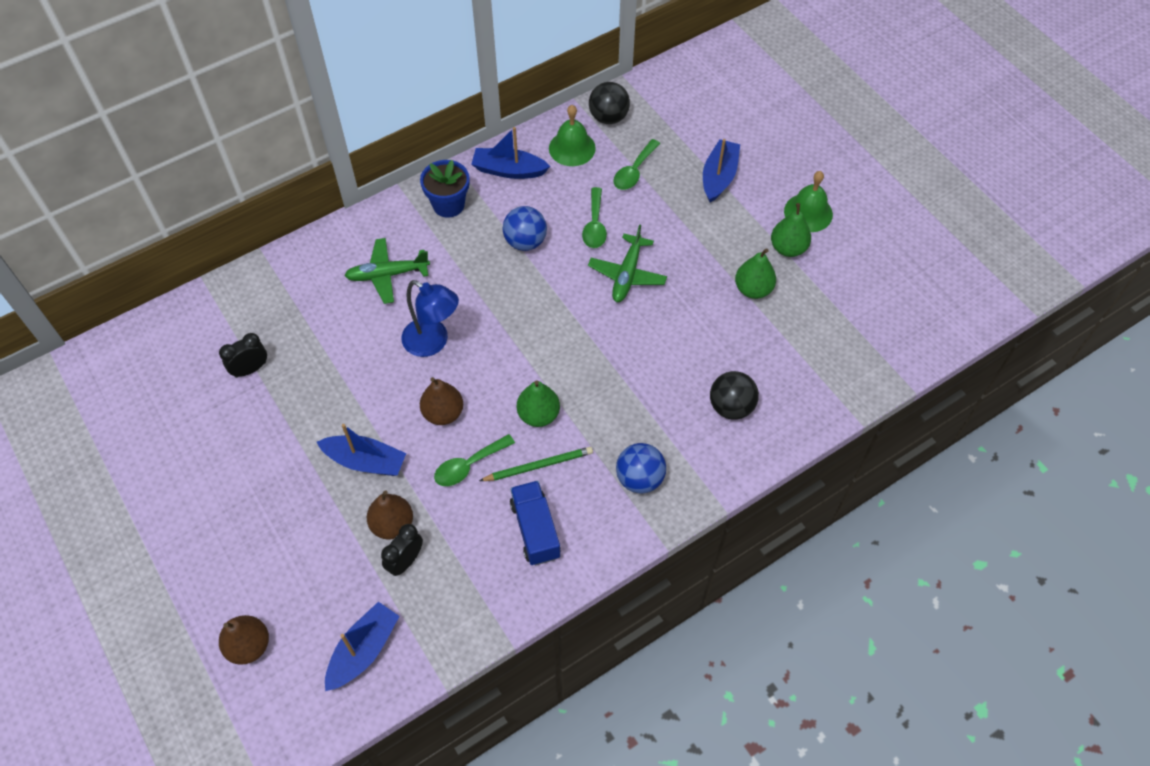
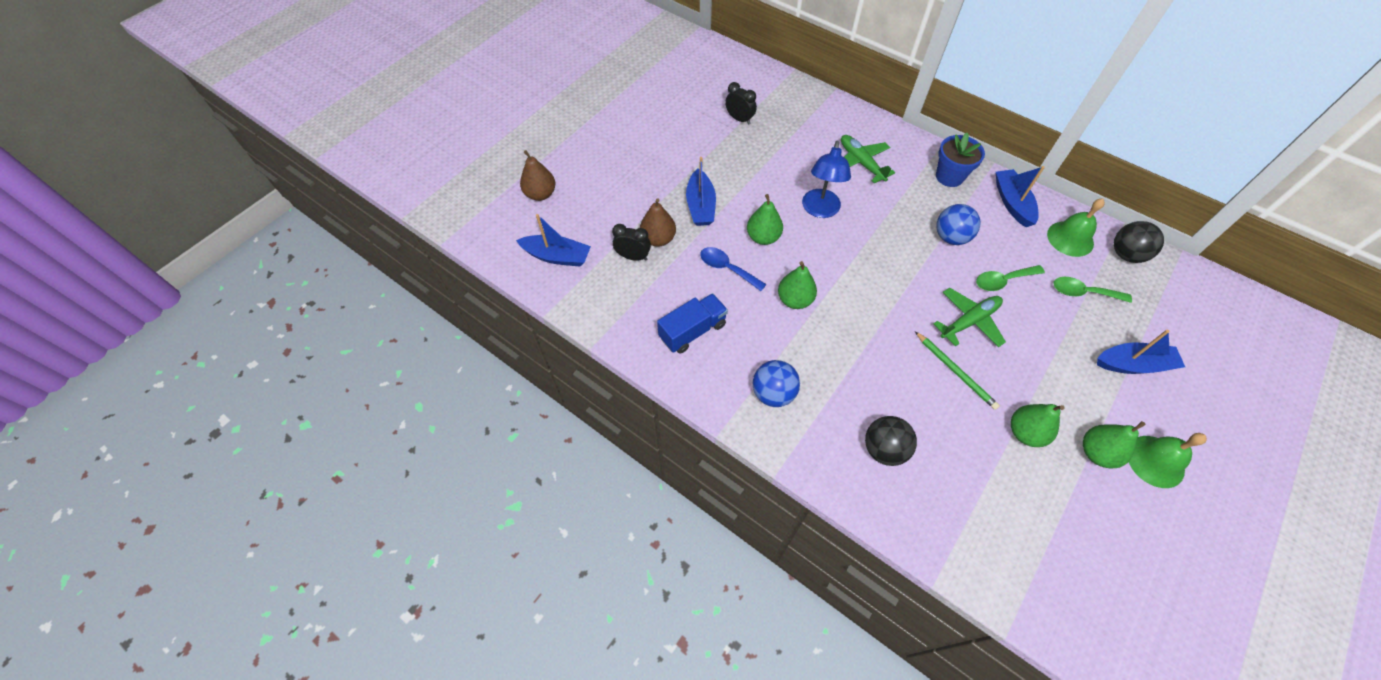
camera: 70 degrees right, 0 degrees up
brown pear [420,377,463,425] -> green pear [747,194,783,245]
green spoon [434,434,515,486] -> blue spoon [700,247,766,291]
green pencil [479,447,593,481] -> green pencil moved to [915,331,1000,410]
green plane [588,224,667,302] -> green plane turned 150 degrees clockwise [933,288,1006,347]

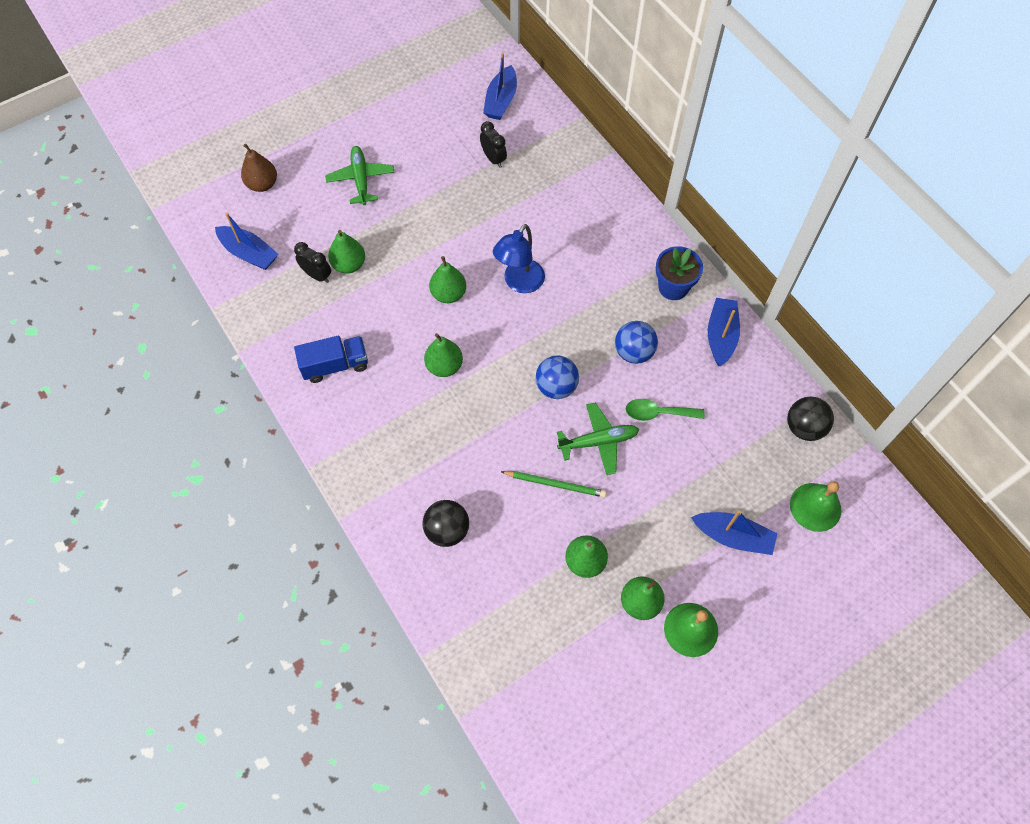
camera: 20 degrees right, 5 degrees up
brown pear [640,198,676,247] -> green pear [328,230,365,273]
blue boat [686,157,716,226] -> blue boat moved to [483,53,517,120]
blue spoon [700,247,766,291] -> none
blue ball [753,360,800,407] -> blue ball moved to [536,356,579,399]
green plane [841,135,896,183] -> green plane moved to [325,146,394,205]
green pencil [915,331,1000,410] -> green pencil turned 60 degrees counterclockwise [501,471,606,497]
green bell [1047,199,1105,257] -> green bell moved to [790,481,841,532]
green spoon [1053,277,1132,303] -> none

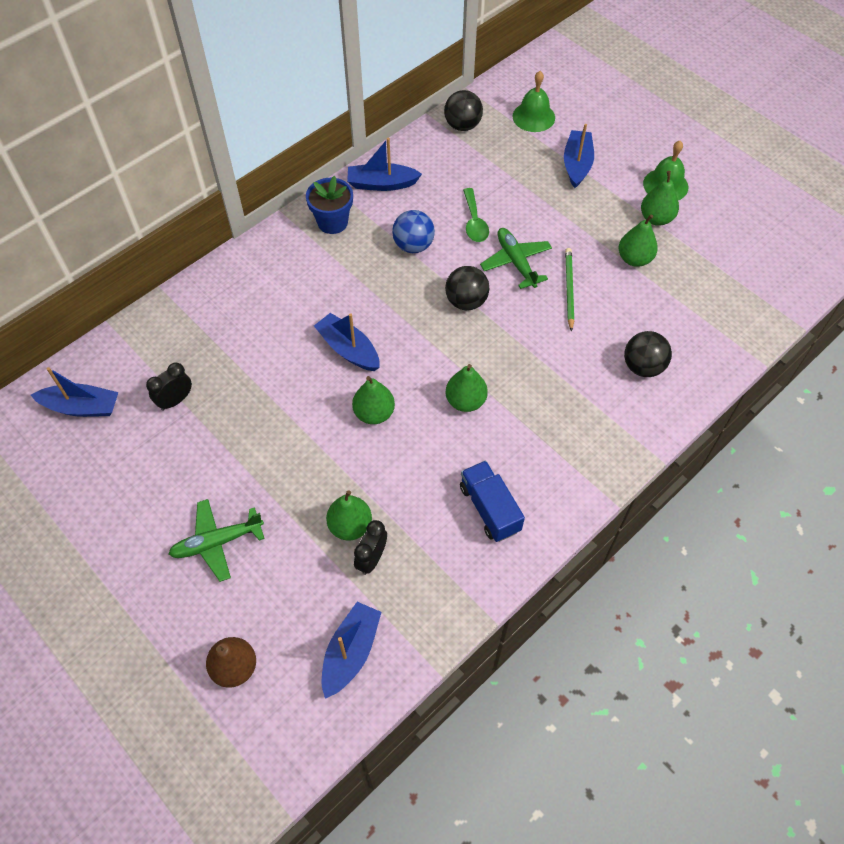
camera: 100 degrees left, 5 degrees down
blue lamp [493,224,545,293] -> blue boat [314,313,380,371]
blue ball [536,356,579,399] -> black ball [445,266,490,310]

